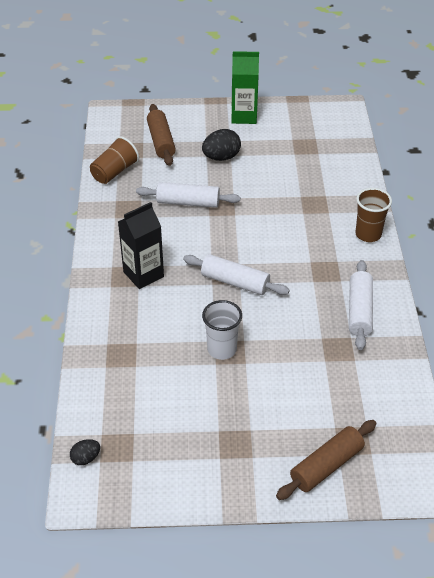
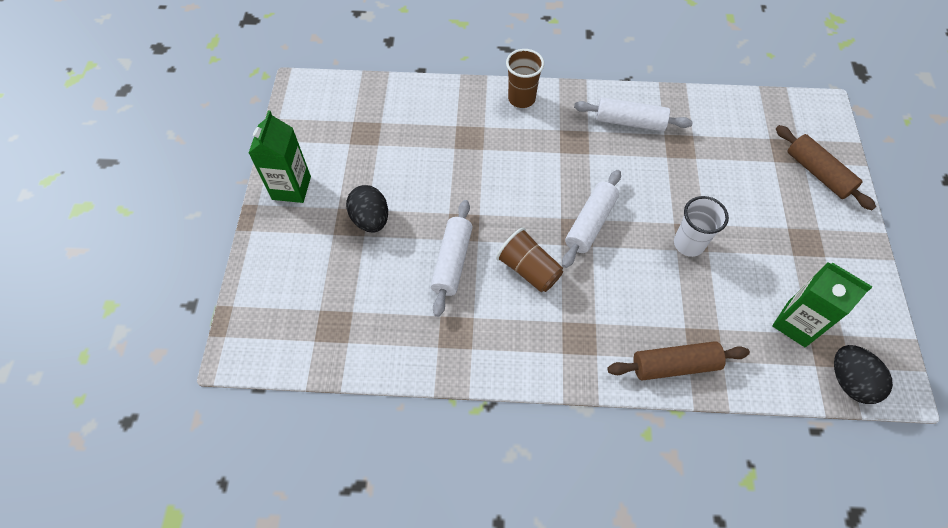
camera: 85 degrees left, 15 degrees up
black egg [70,439,100,465] -> black egg [834,345,893,404], size x1.76
brown cup [90,136,139,184] -> brown cup moved to [496,228,563,292]
black carton [118,202,164,289] -> none
brown rolling pin [147,104,176,166] -> brown rolling pin moved to [608,341,750,381]
none -> green carton [772,262,873,347]

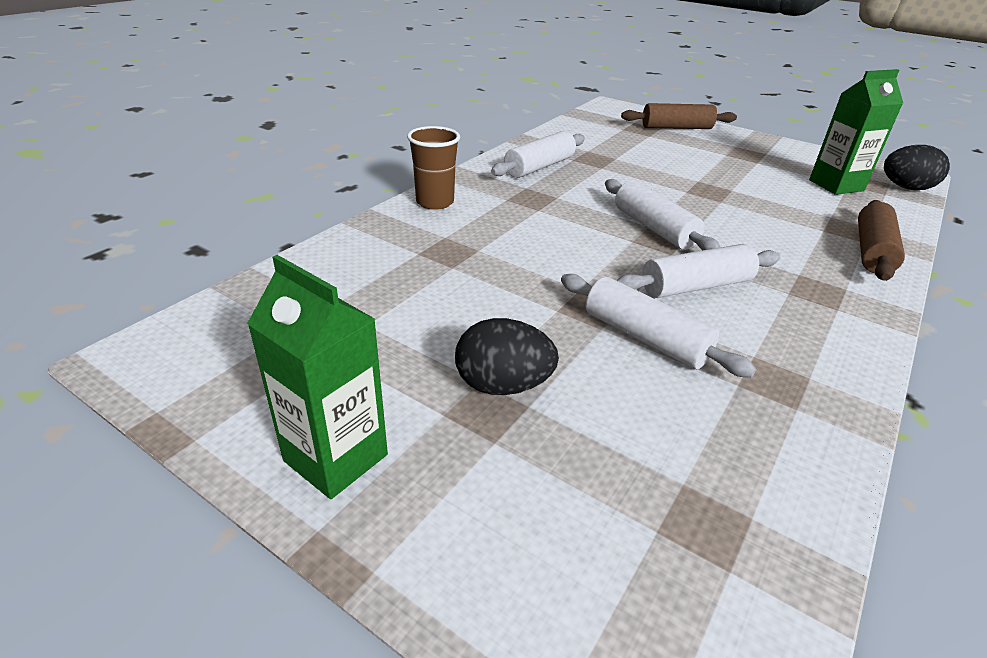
camera: 60 degrees left, 25 degrees down
brown cup [496,228,563,292] -> white rolling pin [616,244,781,298]
white cup [674,196,729,257] -> none

